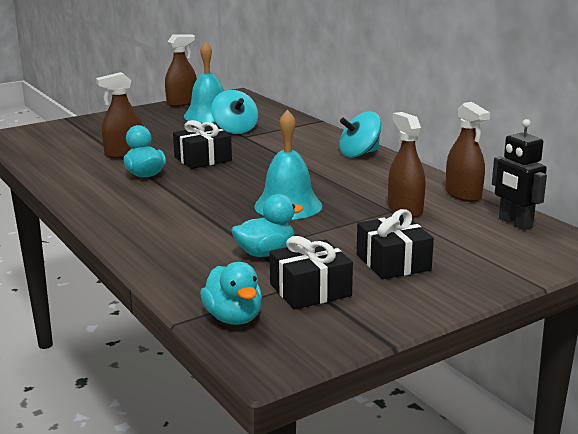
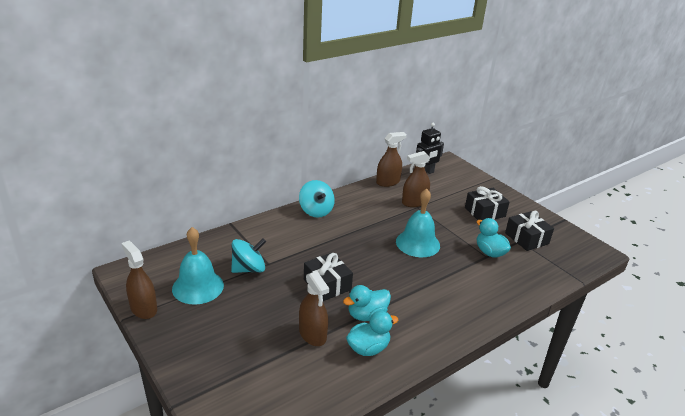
camera: 95 degrees left, 10 degrees up
turquoise duck [200,262,262,325] -> turquoise duck moved to [346,311,398,356]

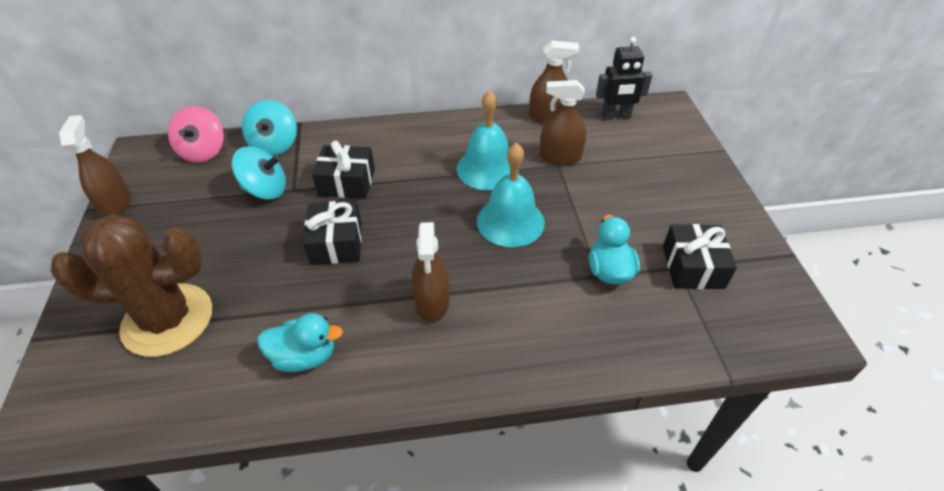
camera: 30 degrees right, 15 degrees up
turquoise bell [172,227,224,305] -> turquoise bell moved to [457,90,519,190]
turquoise spinning top [299,180,335,218] -> turquoise spinning top moved to [242,100,297,156]
brown spray bottle [299,271,329,346] -> brown spray bottle moved to [412,222,449,323]
turquoise duck [343,285,391,321] -> none
black gift [465,186,510,220] -> black gift moved to [312,141,375,199]
none -> brown cactus [50,214,212,357]
none -> pink spinning top [168,106,224,163]

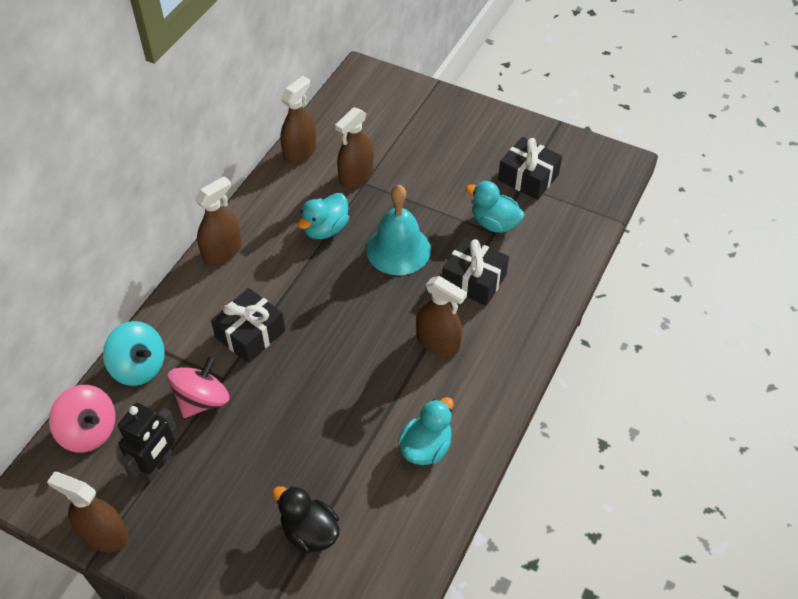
camera: 55 degrees left, 5 degrees up
brown cactus [50,214,212,357] -> black duck [272,486,340,553]
turquoise spinning top [232,146,286,200] -> pink spinning top [167,355,229,418]
black gift [303,201,361,265] -> black gift moved to [442,237,509,306]
turquoise bell [457,90,519,190] -> turquoise duck [298,193,349,239]
black robot [596,37,652,120] -> black robot moved to [118,403,176,483]
none -> brown spray bottle [195,176,242,265]

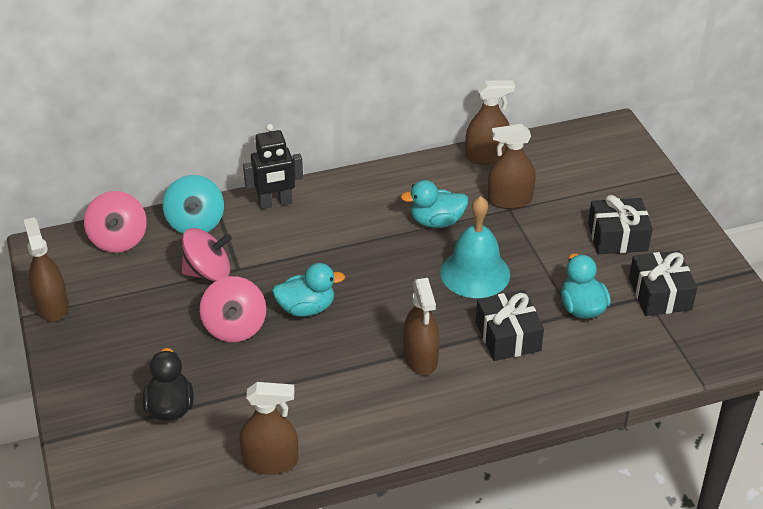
camera: 45 degrees right, 10 degrees down
black robot [118,403,176,483] -> black robot moved to [243,124,303,209]
brown spray bottle [195,176,242,265] -> brown spray bottle moved to [240,382,298,475]
black gift [211,288,285,363] -> black gift moved to [588,195,653,254]
turquoise duck [398,397,454,465] -> turquoise duck moved to [272,263,345,317]
none -> pink spinning top [200,276,266,342]

